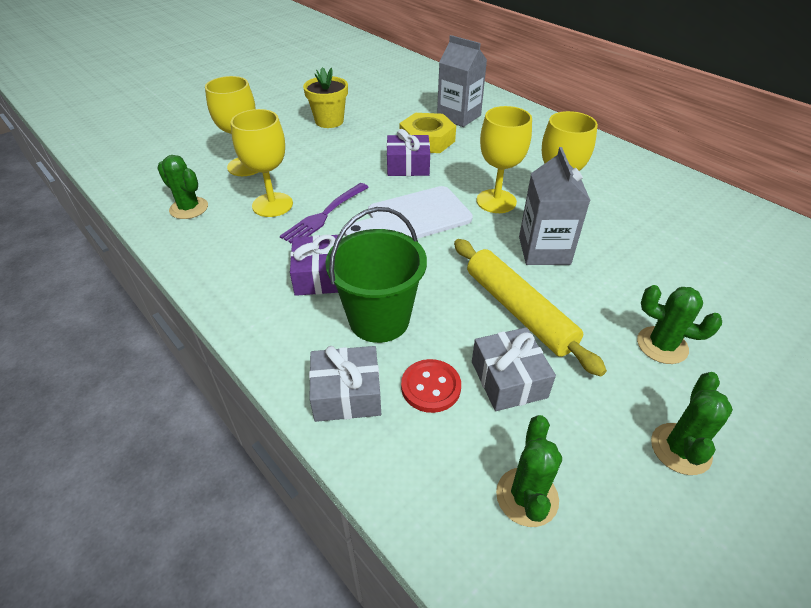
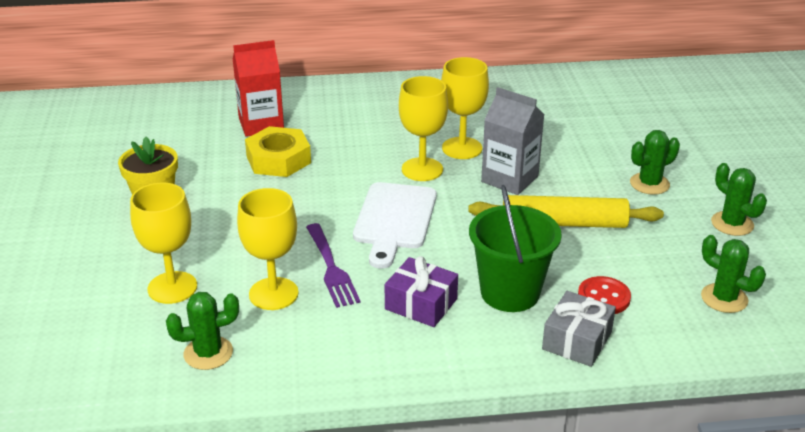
camera: 55 degrees left, 10 degrees down
purple gift [387,129,430,176] -> none
grey carton [437,35,487,127] -> red carton [233,40,284,137]
grey gift [472,327,556,411] -> none

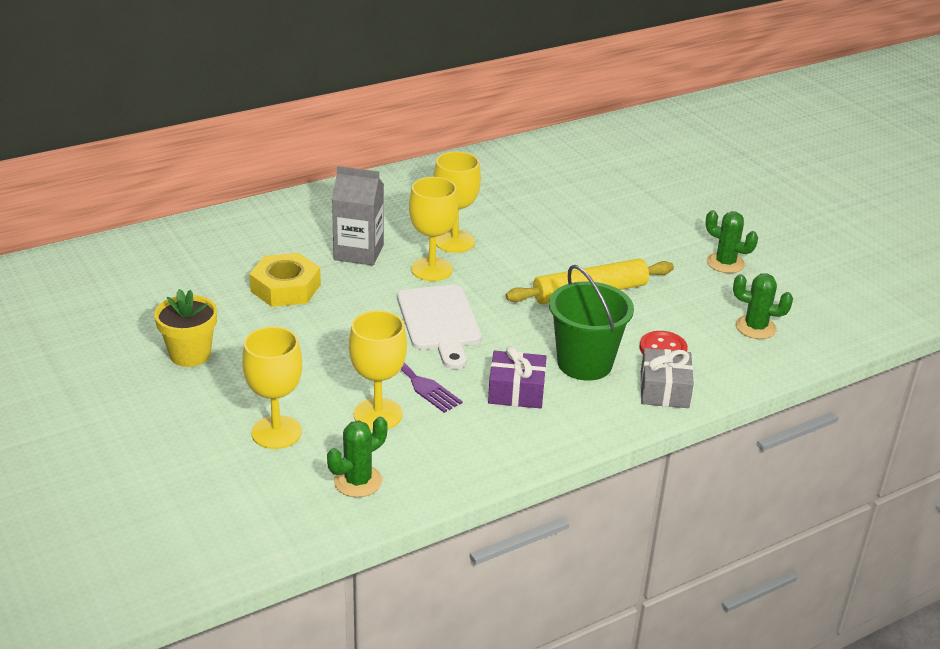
camera: 25 degrees left, 0 degrees up
red carton [233,40,284,137] -> none
grey carton [481,87,545,195] -> grey carton moved to [332,166,384,266]
green cactus [630,130,680,195] -> none

